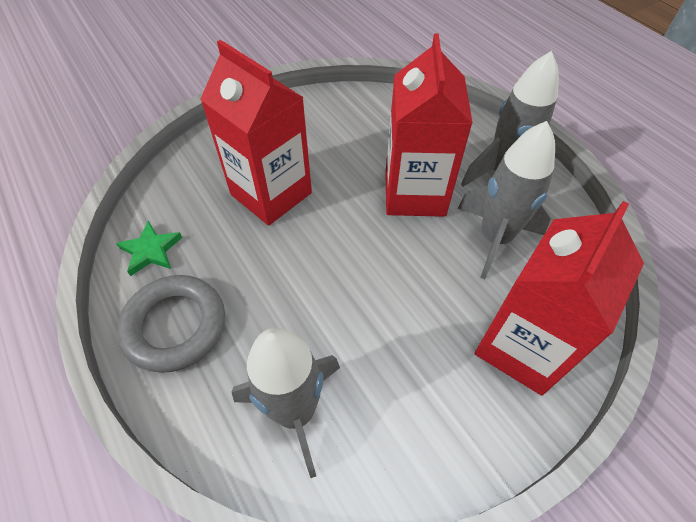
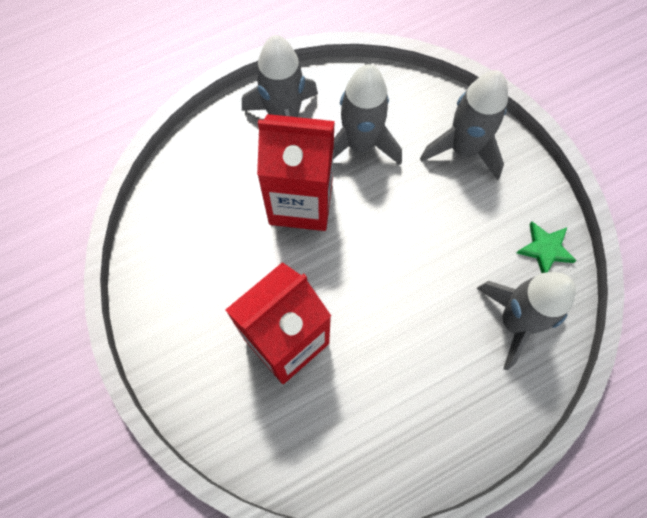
camera: 85 degrees left, 15 degrees up
green star [116,221,182,276] -> green star moved to [516,221,577,273]
grey ring [117,275,225,373] -> none
red carton [475,201,644,396] -> grey rocket [420,70,508,180]

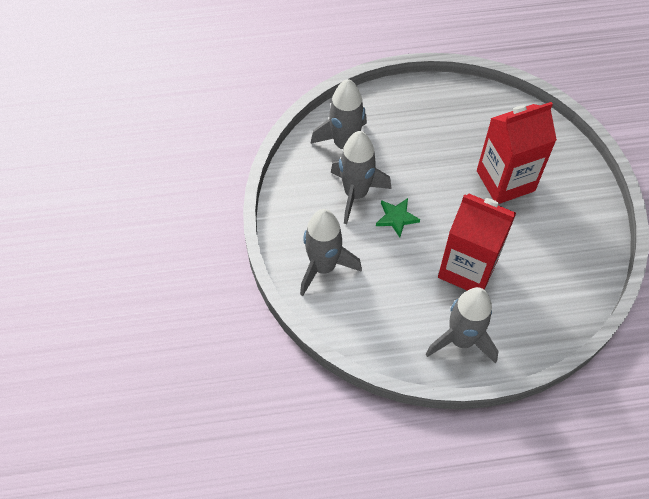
camera: 160 degrees left, 10 degrees down
grey rocket [333,64,402,165] -> grey rocket moved to [331,131,392,224]
green star [516,221,577,273] -> green star moved to [376,198,420,238]

